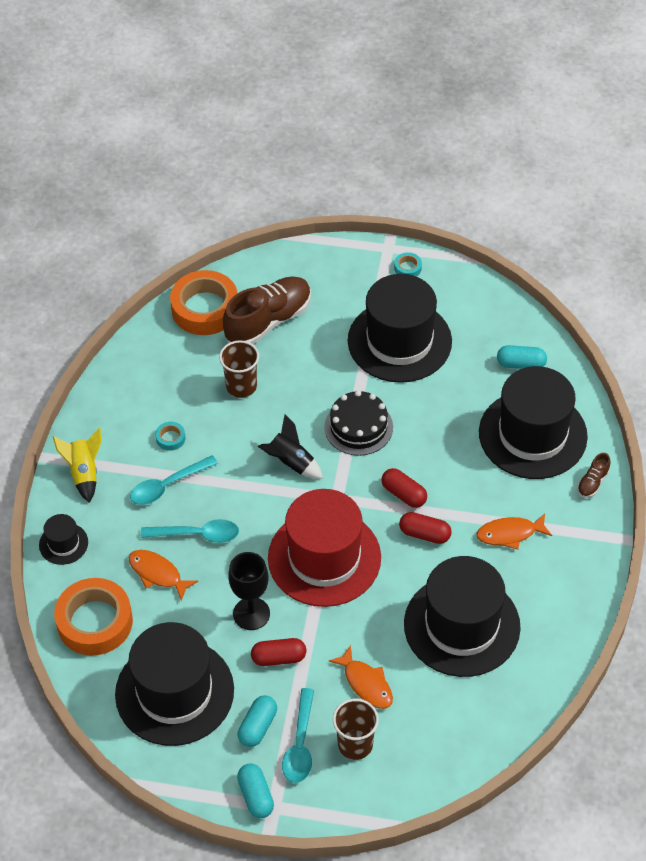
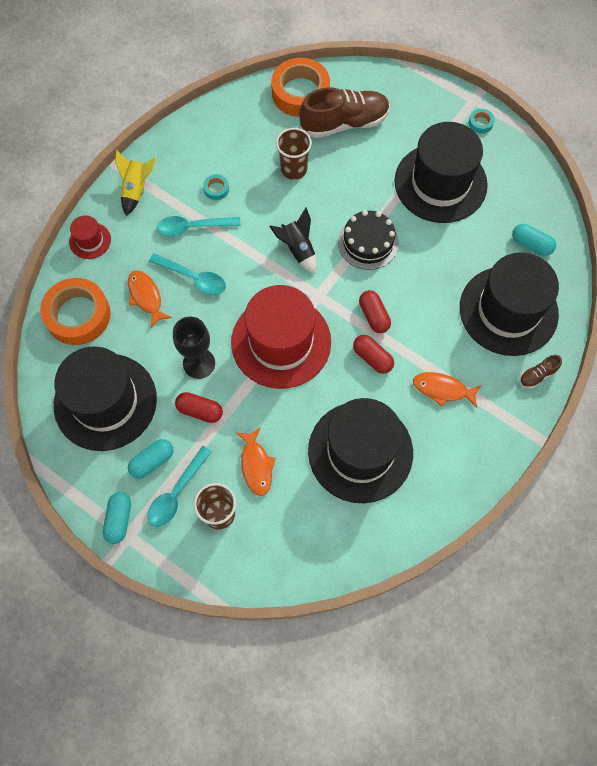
camera: 25 degrees right, 15 degrees up
black hat [39,514,88,565] -> red hat [69,215,111,259]

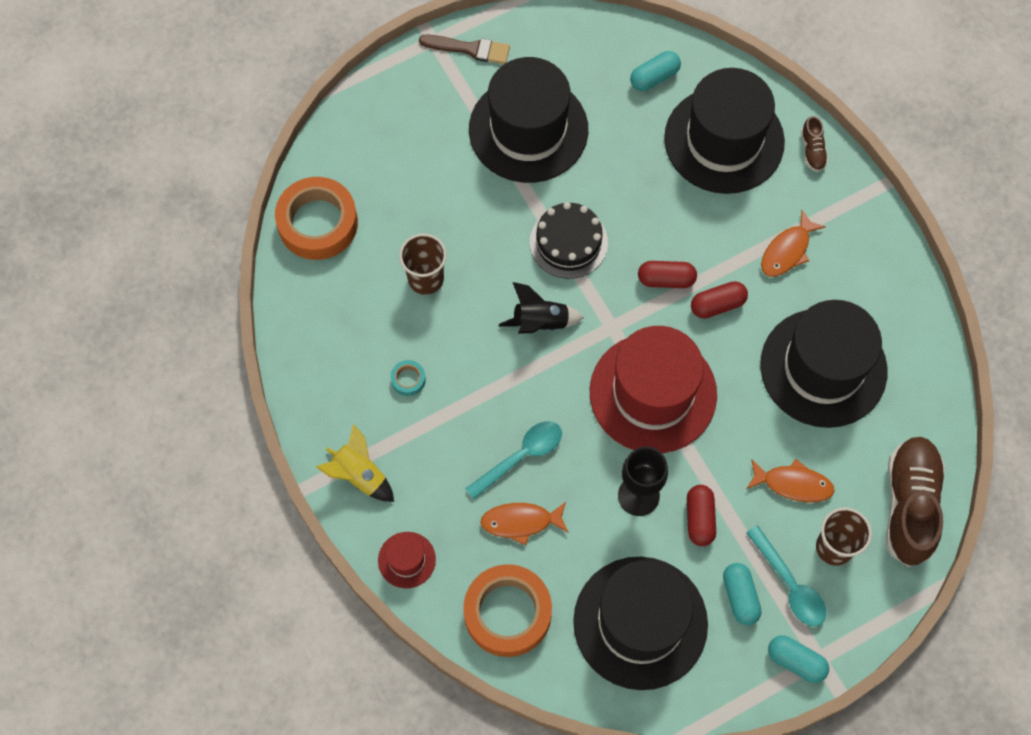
camera: 65 degrees left, 0 degrees up
turquoise spoon [157,216,241,236] -> none
red capsule [175,392,223,423] -> red capsule turned 45 degrees counterclockwise [687,485,716,546]
brown shoe [299,87,390,138] -> brown shoe moved to [886,437,945,567]
turquoise tape [469,109,495,134] -> brown brush [419,35,510,64]

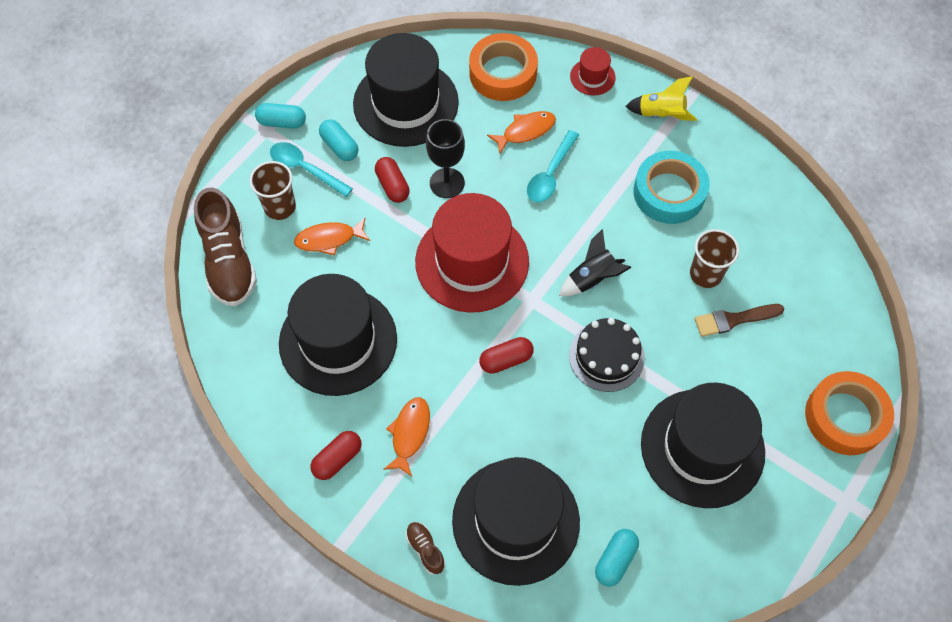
camera: 155 degrees right, 5 degrees down
orange tape [275,177,358,260] -> orange tape moved to [805,371,894,455]
turquoise tape [390,360,426,396] -> turquoise tape [633,151,710,224], size x2.41
brown brush [419,35,510,64] -> brown brush moved to [695,304,784,337]
red capsule [691,281,748,319] -> red capsule moved to [310,431,362,480]

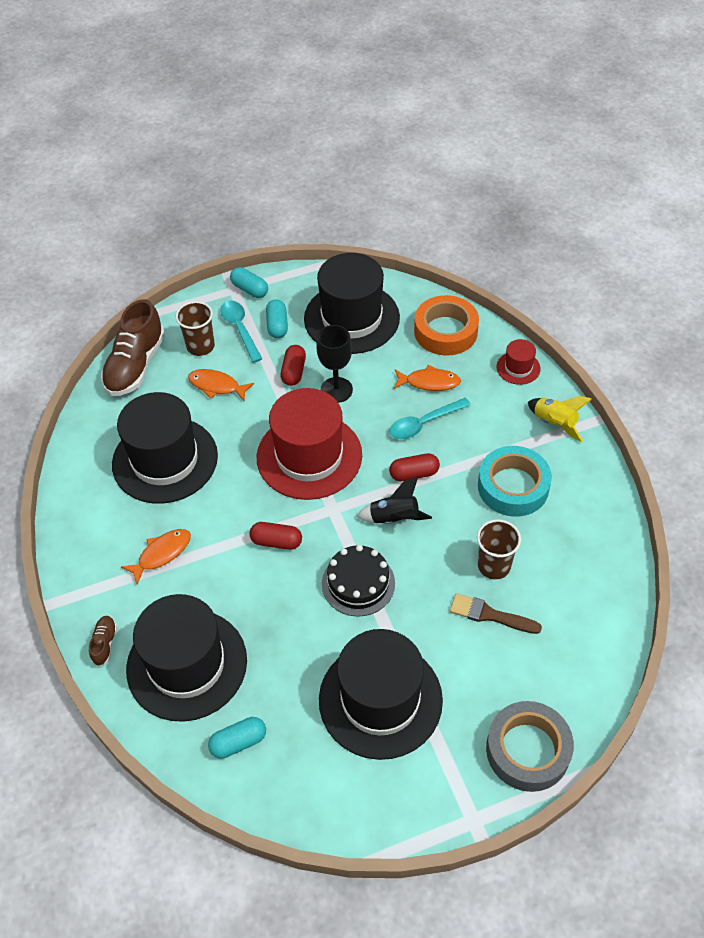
camera: 35 degrees right, 10 degrees down
red capsule [310,431,362,480] -> red capsule moved to [389,453,440,481]
orange tape [805,371,894,455] -> grey tape [486,701,574,792]

